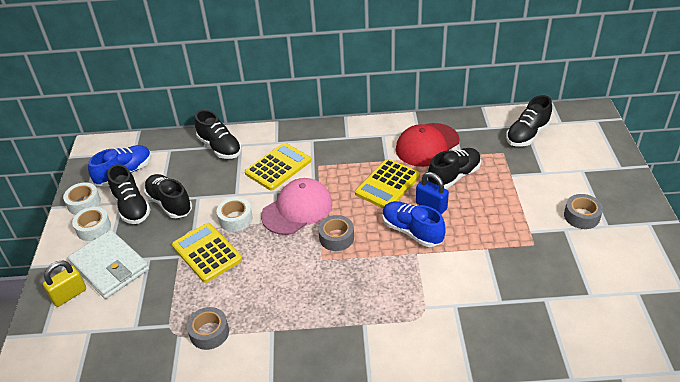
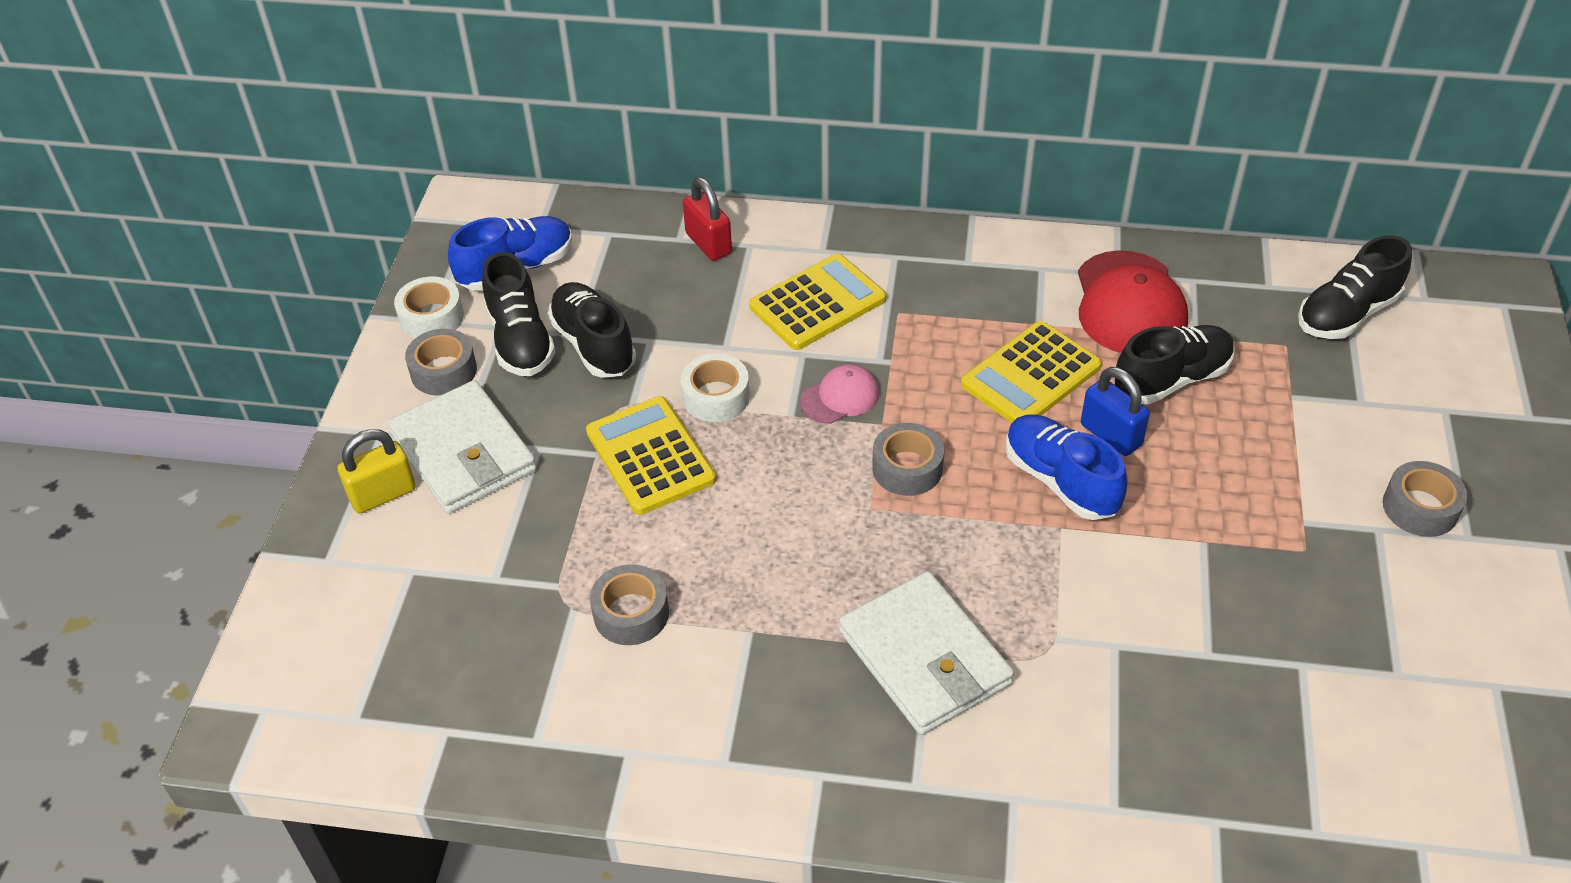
camera: 10 degrees right, 5 degrees up
white tape [72,207,111,241] -> grey tape [405,329,477,395]
black shoe [194,110,242,159] -> red padlock [683,177,732,261]
pink cap [261,178,332,235] -> pink cap [800,364,879,424], size x0.54
red cap [396,123,460,167] -> red cap turned 60 degrees counterclockwise [1078,250,1188,353]
none -> white wallet [839,572,1014,735]

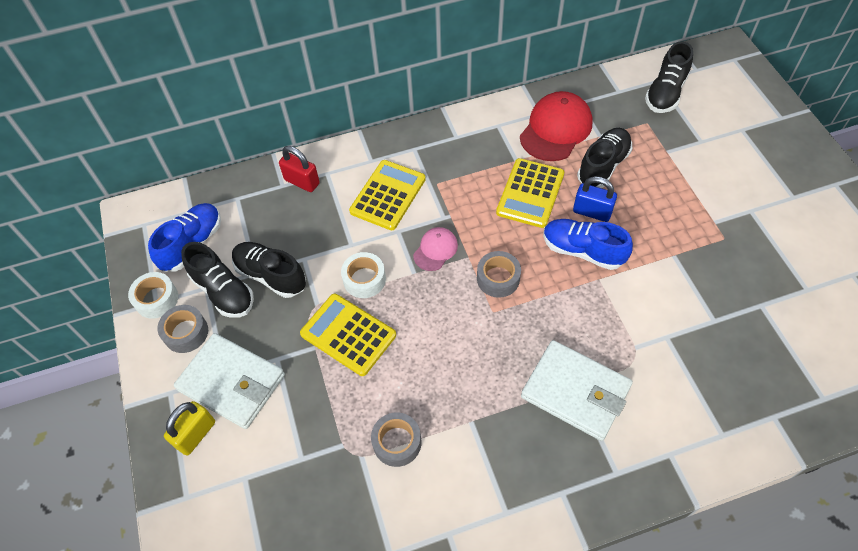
camera: 25 degrees left, 10 degrees up
red cap [1078,250,1188,353] -> red cap turned 120 degrees counterclockwise [520,91,593,161]
grey tape [1383,461,1467,537] -> none

